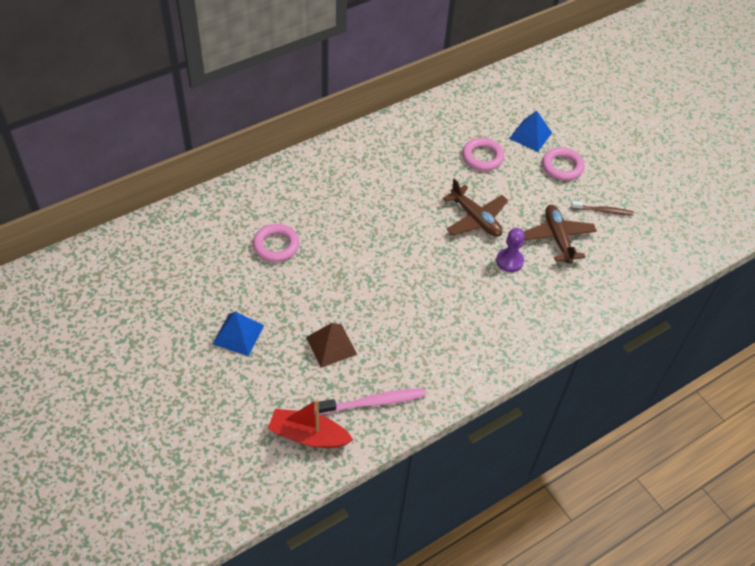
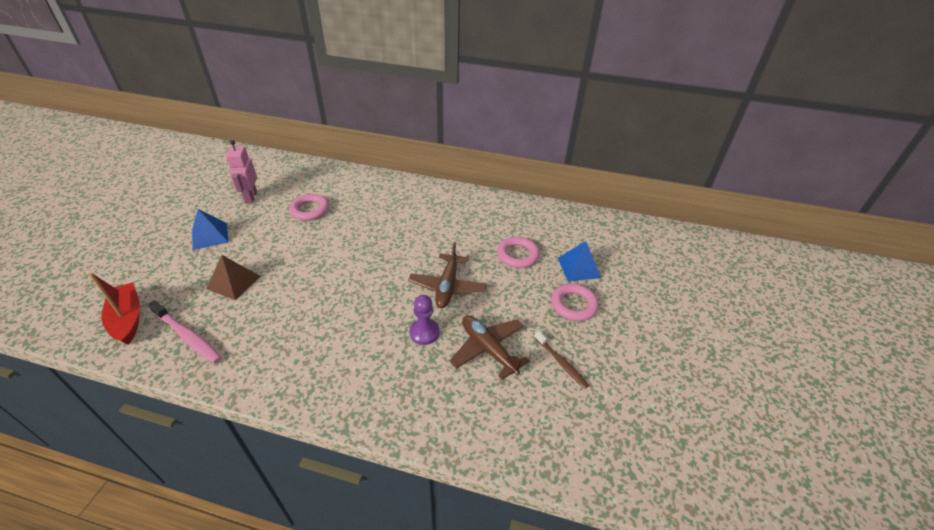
camera: 50 degrees right, 10 degrees down
brown plane [524,205,597,264] -> brown plane turned 75 degrees counterclockwise [450,316,530,380]
none -> pink robot [226,140,257,204]

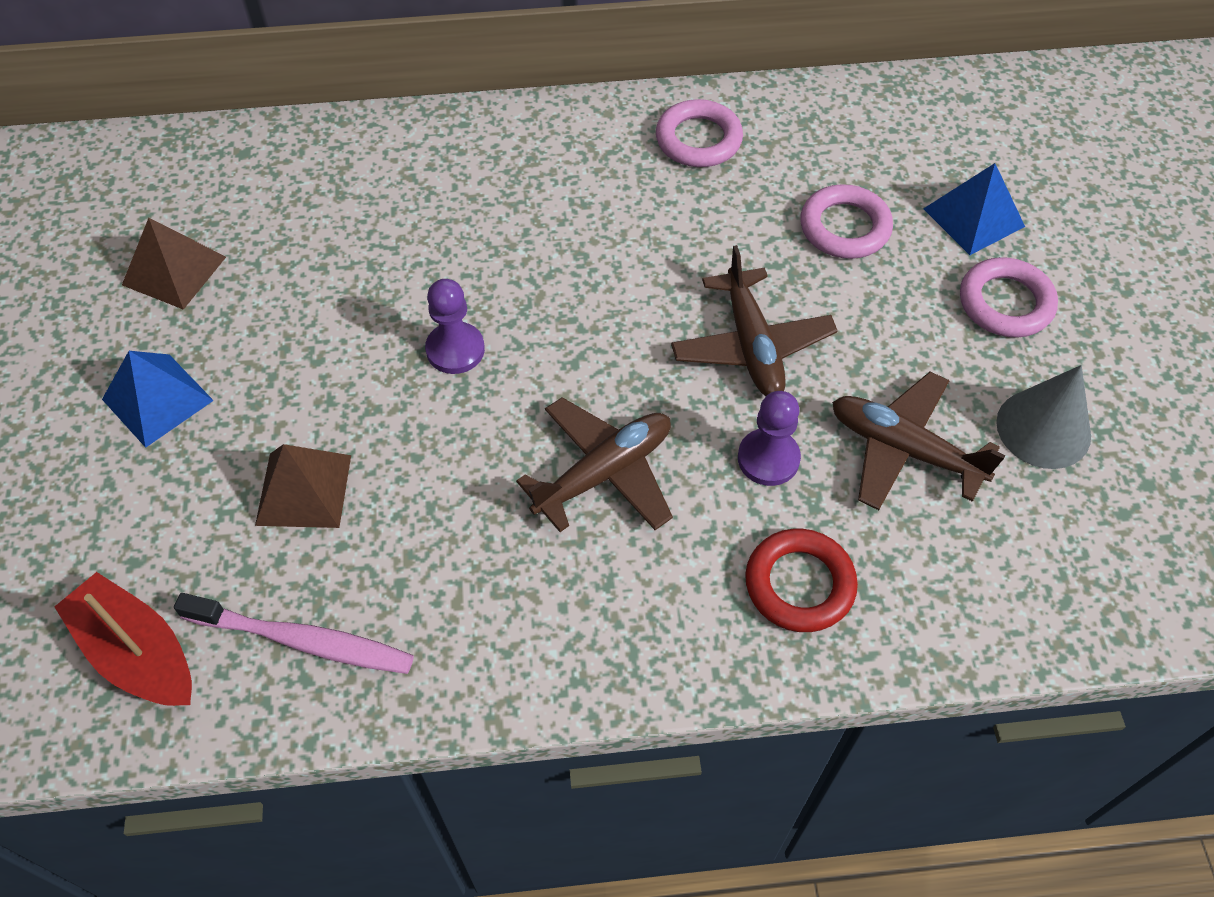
camera: 20 degrees left, 15 degrees up
pink robot [226,140,257,204] -> brown pyramid [122,218,226,310]
pink ring [289,194,329,221] -> pink ring moved to [656,99,743,167]
brown toothbrush [534,331,589,389] -> grey cone [996,365,1091,469]
none -> purple pawn [425,279,485,374]
none -> brown plane [516,397,673,532]
none -> red ring [745,529,858,632]

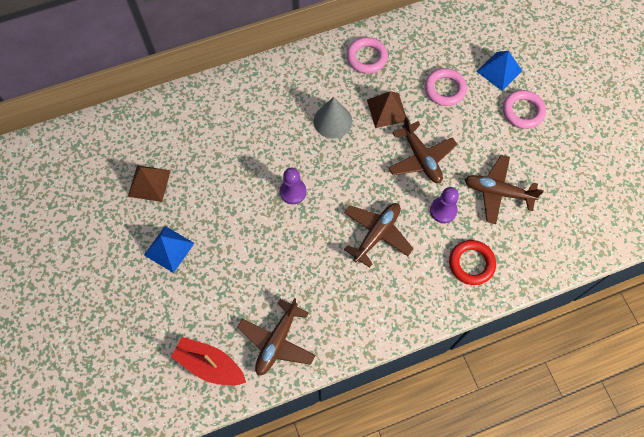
camera: 15 degrees left, 10 degrees up
pink toothbrush [174,593,414,674] -> brown plane [237,298,315,376]
brown pyramid [255,444,351,528] -> brown pyramid moved to [367,91,406,128]
grey cone [996,365,1091,469] -> grey cone moved to [314,97,352,139]

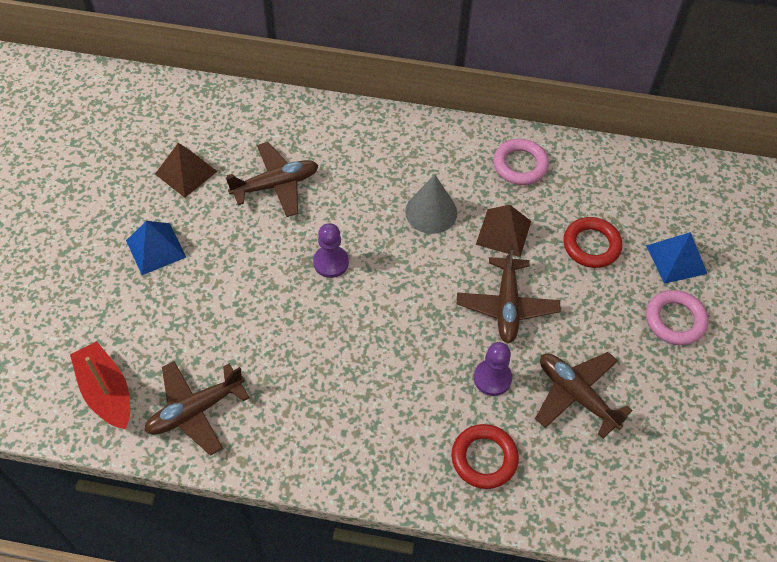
camera: 30 degrees right, 10 degrees down
brown plane [344,203,413,268] -> brown plane moved to [226,142,318,217]
pink ring [425,68,467,106] -> red ring [563,217,622,268]

